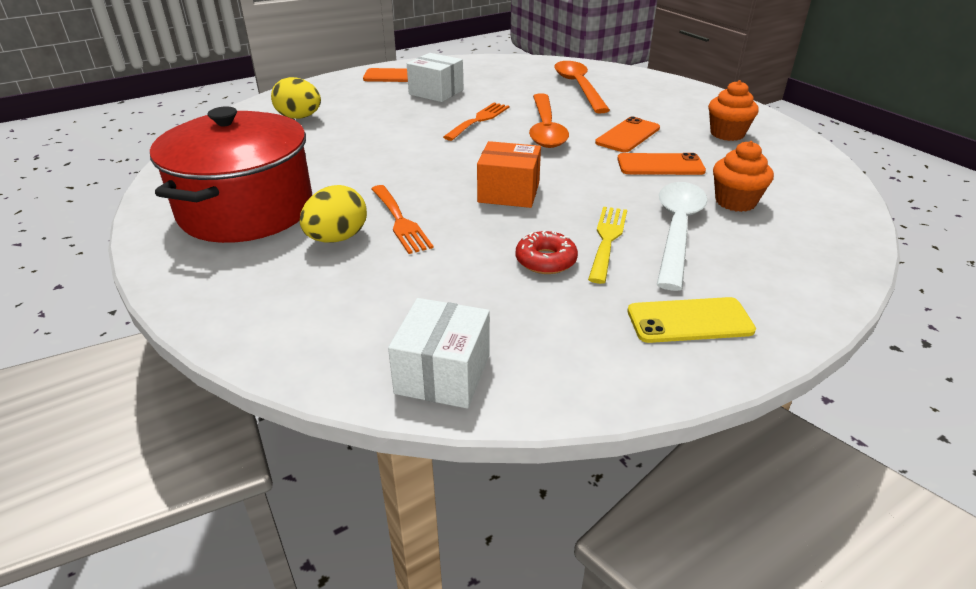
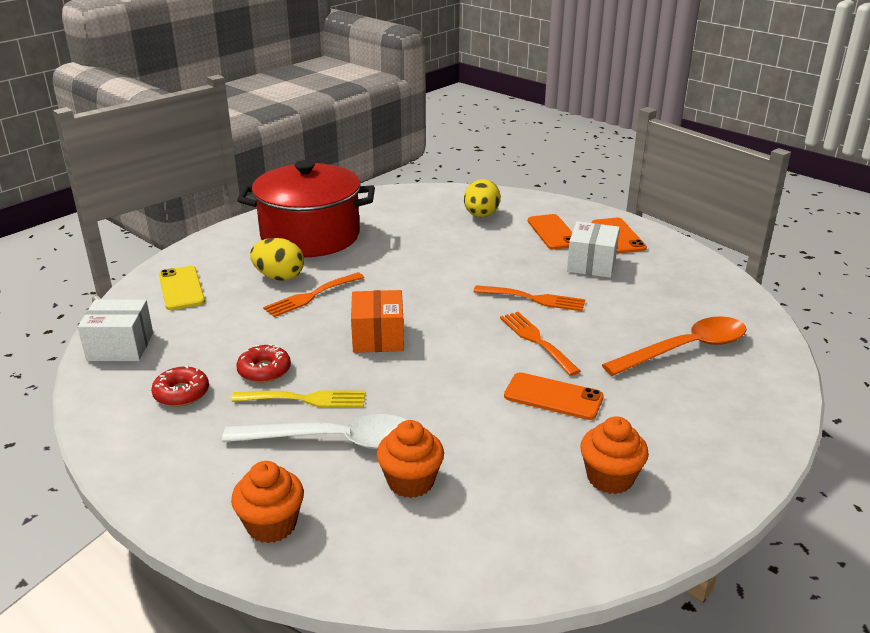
camera: 75 degrees right, 5 degrees down
orange spoon [529,93,569,148] -> orange fork [500,312,581,376]
orange phone [617,153,706,175] -> orange phone moved to [528,214,572,250]
yellow phone [627,297,756,343] -> yellow phone moved to [159,266,205,310]
none -> red donut [151,366,209,407]
none -> orange cupcake [231,461,304,543]

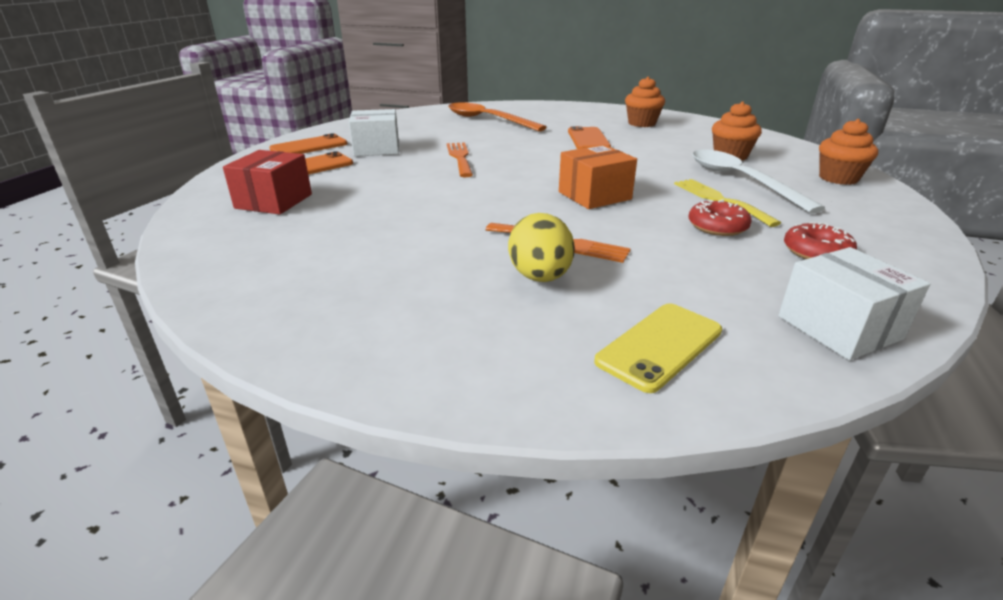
camera: 115 degrees left, 0 degrees up
red pot [237,160,375,257] -> none
yellow egg [464,179,501,217] -> red box [223,150,312,214]
orange fork [500,312,581,376] -> none

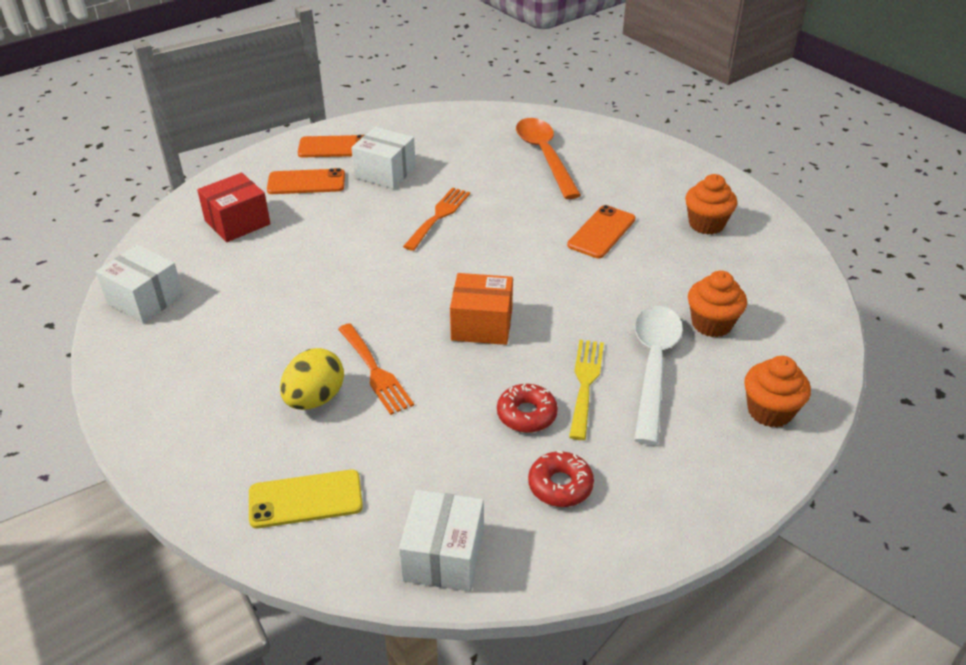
camera: 35 degrees right, 10 degrees up
none -> white box [96,245,184,323]

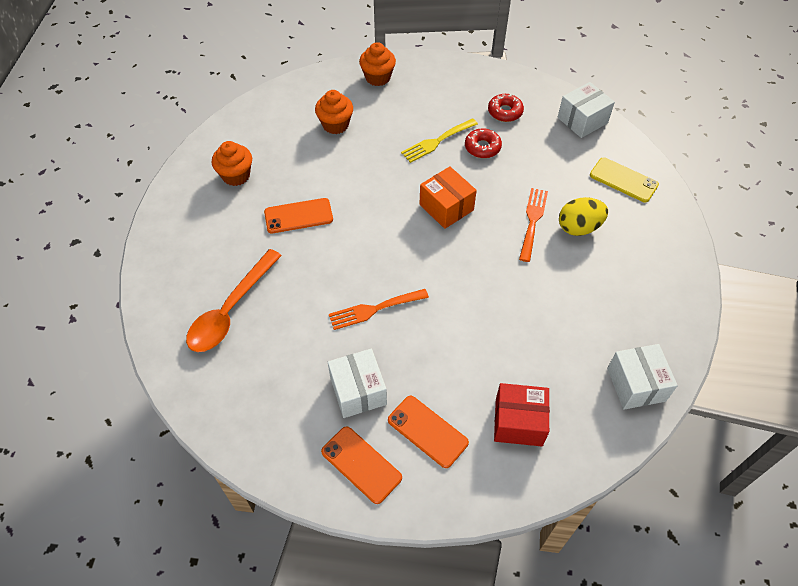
camera: 135 degrees left, 15 degrees up
white spoon [634,306,683,445] -> none

